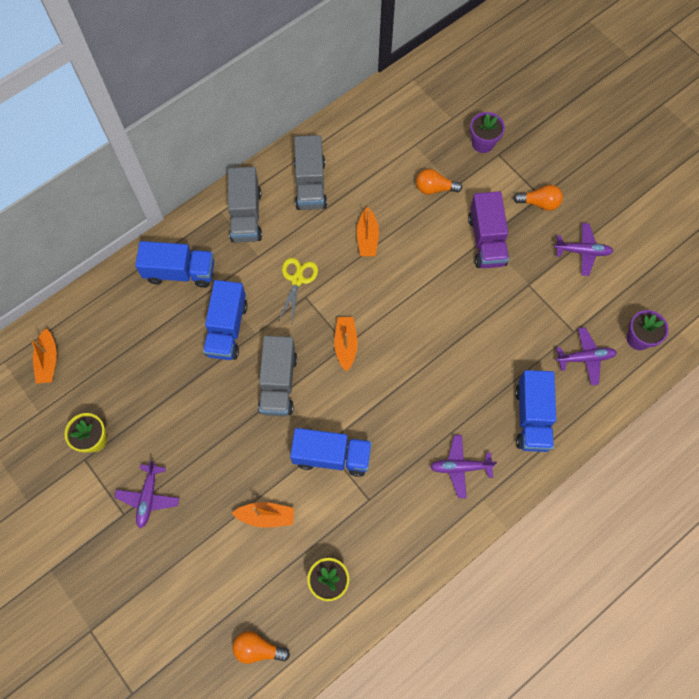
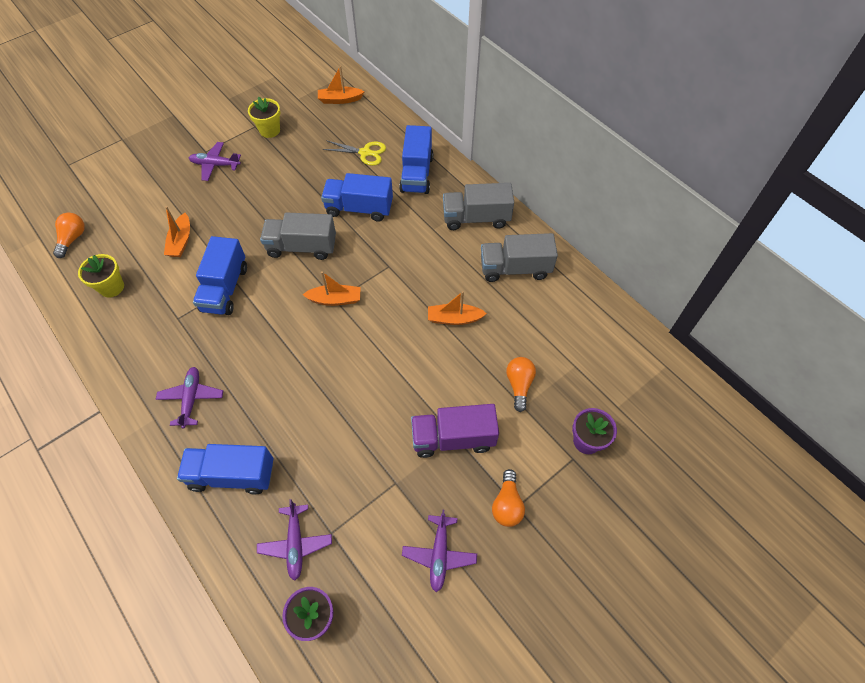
camera: 90 degrees right, 10 degrees down
yellow scissors [278,258,318,322] -> yellow scissors moved to [322,140,386,166]

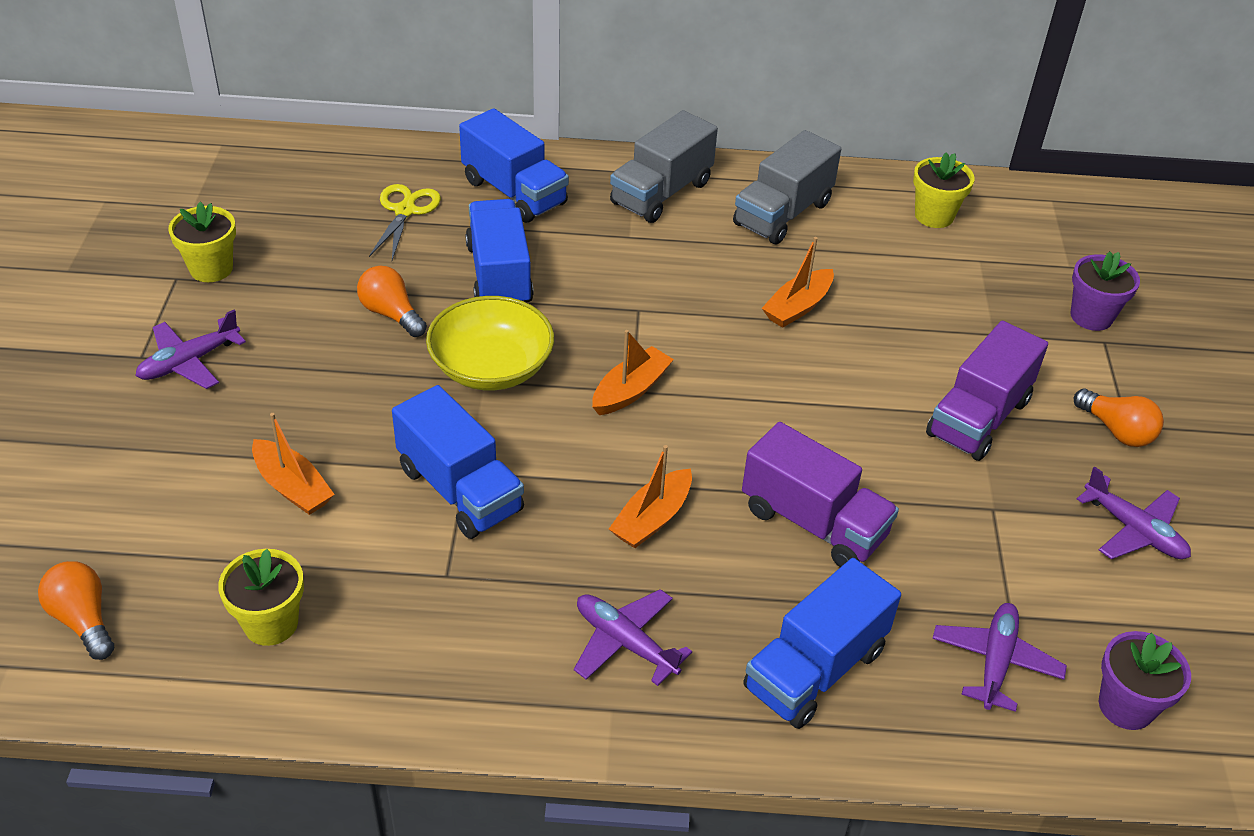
camera: 50 degrees left, 15 degrees down
purple plane [257,499,332,581] -> purple plane turned 105 degrees counterclockwise [932,603,1067,712]
grey truck [260,212,336,260] -> yellow bowl [426,296,554,390]
orange boat [318,66,365,104] -> orange boat moved to [609,445,692,548]
blue truck [321,173,393,222] -> blue truck turned 120 degrees clockwise [465,199,534,302]
yellow scissors [322,140,386,166] -> yellow scissors turned 45 degrees counterclockwise [369,184,441,260]
orange light bulb [506,357,536,412] -> orange light bulb moved to [357,266,427,337]
none -> purple truck [742,422,899,567]
none -> yellow flower pot [913,152,975,228]

